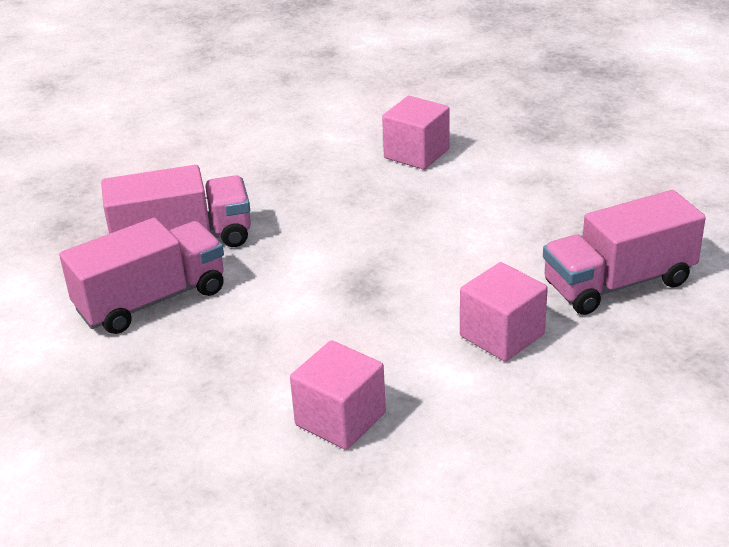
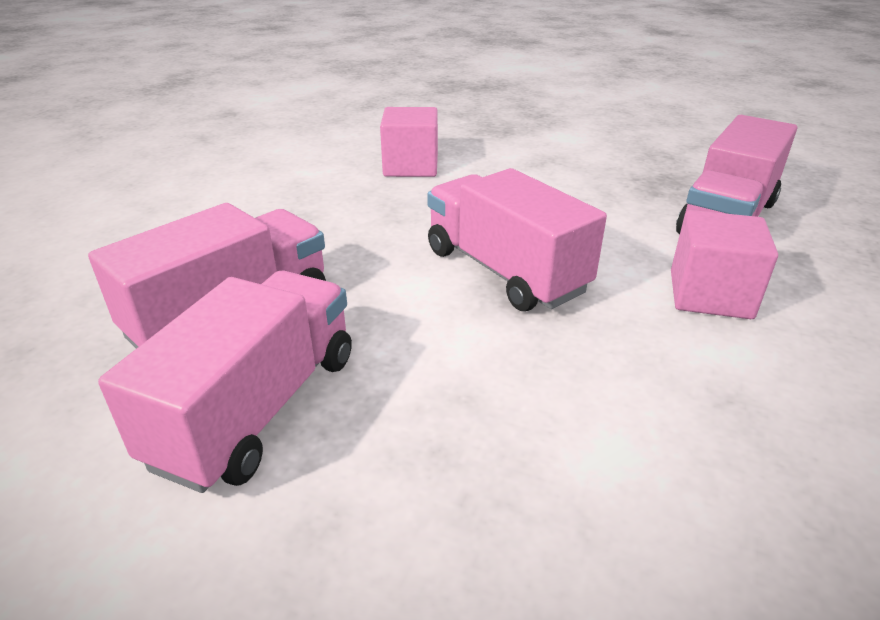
camera: 35 degrees left, 0 degrees up
pink cube [290,340,386,450] -> none
none -> pink truck [427,168,607,311]

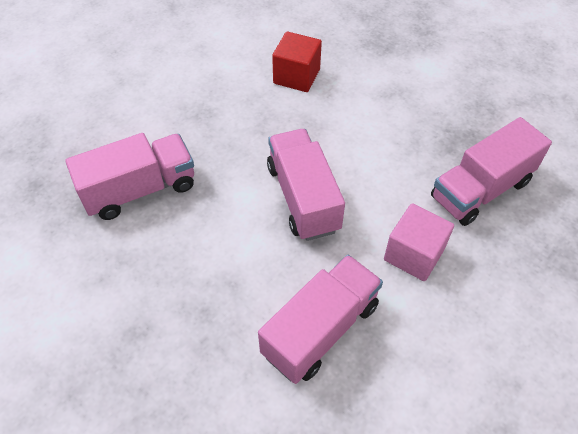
camera: 20 degrees right, 20 degrees up
pink truck [98,271,352,493] -> pink truck moved to [258,255,383,384]
pink cube [380,107,438,177] -> red cube [272,31,322,92]

